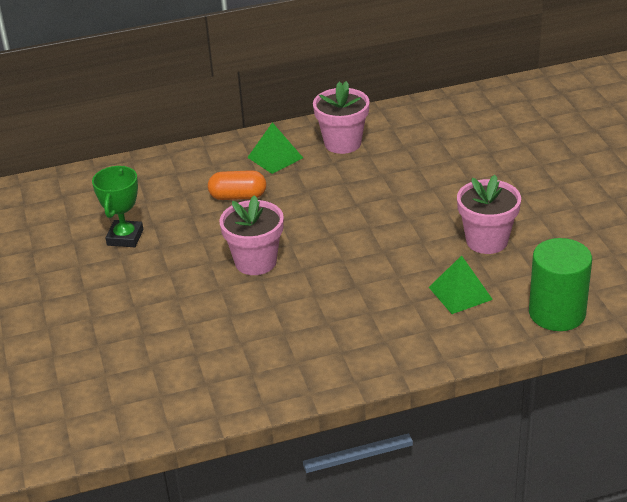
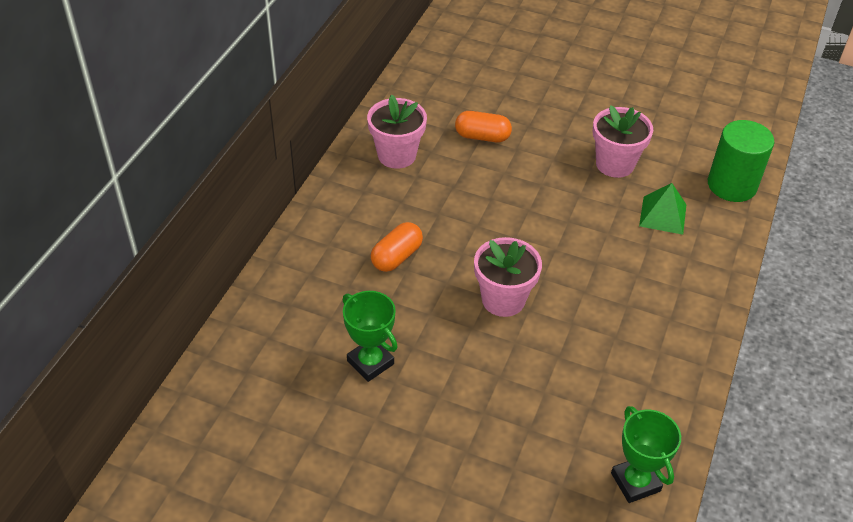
camera: 55 degrees left, 10 degrees up
green pyramid [247,122,303,174] -> none
none -> orange capsule [455,111,512,142]
none -> green trophy [611,406,681,503]

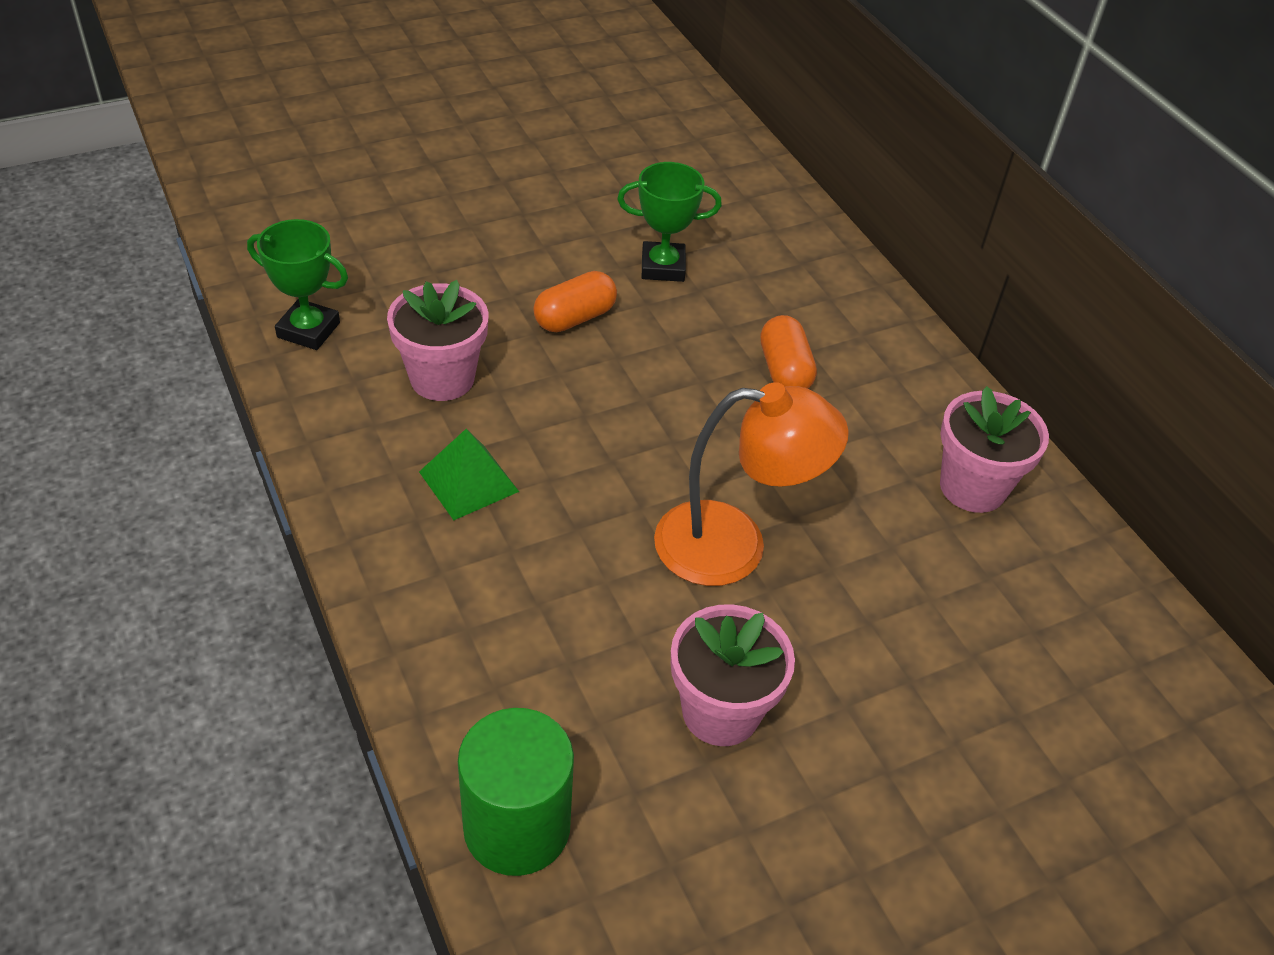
camera: 130 degrees right, 0 degrees up
orange capsule [455,111,512,142] -> orange capsule moved to [533,271,617,332]
pink flower pot [474,237,542,317] -> pink flower pot moved to [387,280,489,401]
green pyramid [639,183,686,235] -> green pyramid moved to [419,429,519,520]
none -> orange lamp [654,382,849,586]

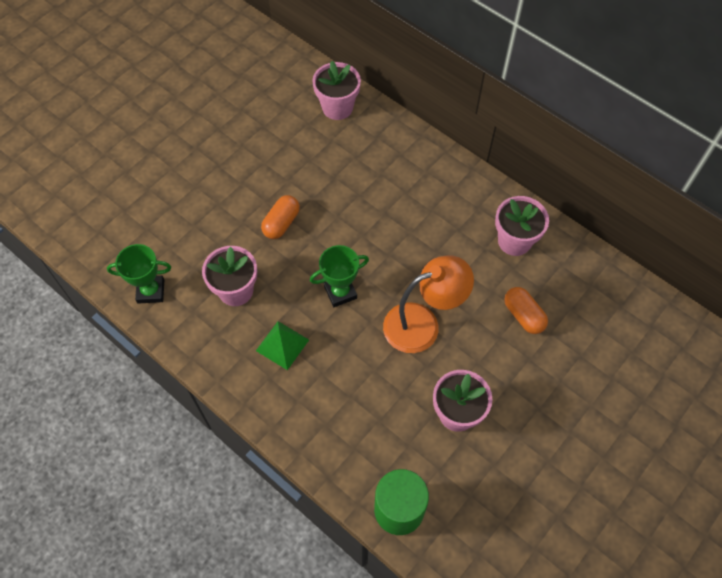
camera: 20 degrees left, 15 degrees up
green trophy [617,162,722,282] -> green trophy moved to [310,245,369,307]
orange capsule [760,315,817,389] -> orange capsule moved to [504,287,548,334]
none -> pink flower pot [312,61,361,120]

